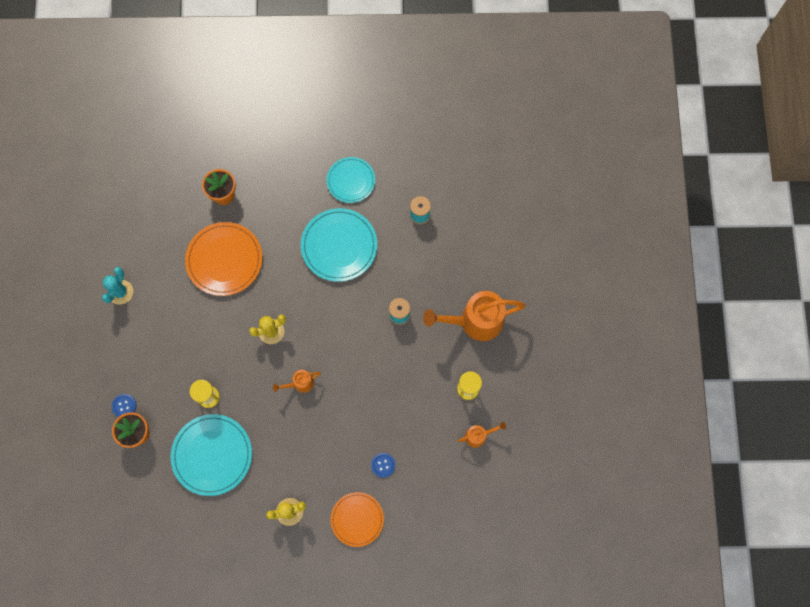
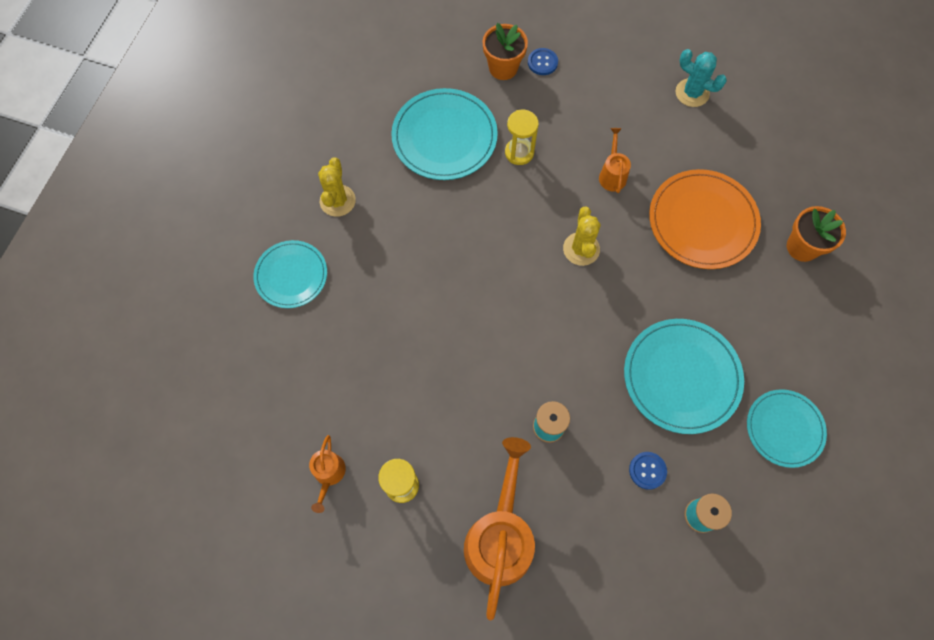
camera: 110 degrees right, 5 degrees down
orange watering can [273,370,321,393] -> orange watering can moved to [599,128,631,193]
orange plate [331,492,384,547] -> turquoise plate [253,240,327,308]
blue button [371,453,395,478] -> blue button moved to [629,452,667,490]

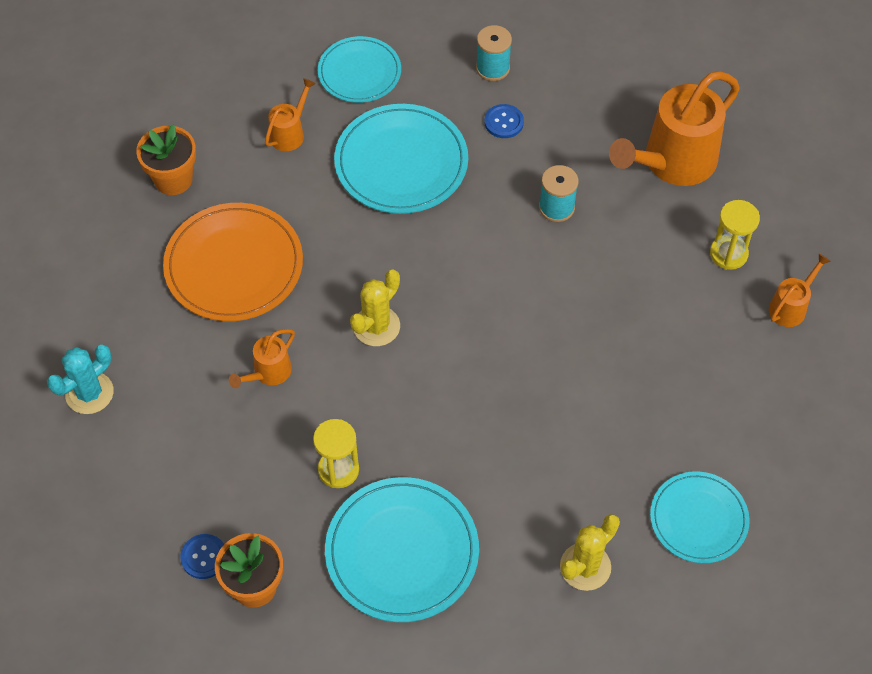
camera: 140 degrees left, 10 degrees down
turquoise cactus [676,49,727,107] -> turquoise cactus turned 60 degrees clockwise [47,344,114,414]
none -> orange watering can [265,78,316,151]

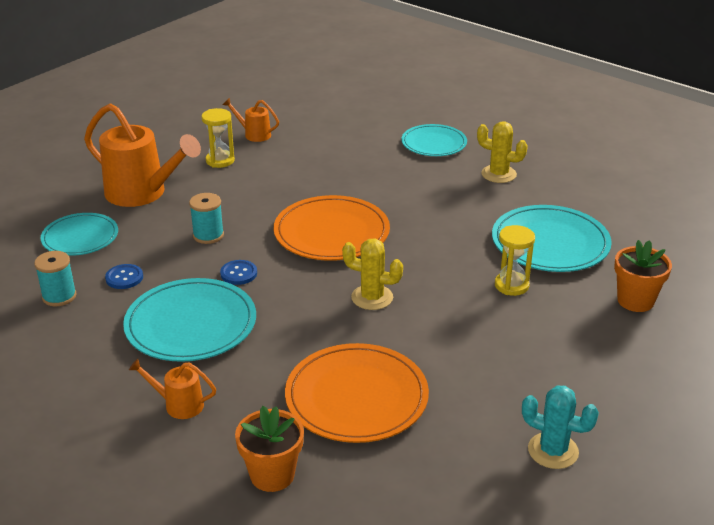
camera: 110 degrees left, 25 degrees down
blue button [180,534,224,579] -> blue button moved to [220,260,257,285]
orange watering can [229,329,295,388] -> none
turquoise plate [318,36,401,103] -> turquoise plate moved to [41,213,118,256]
none -> orange plate [274,195,390,261]

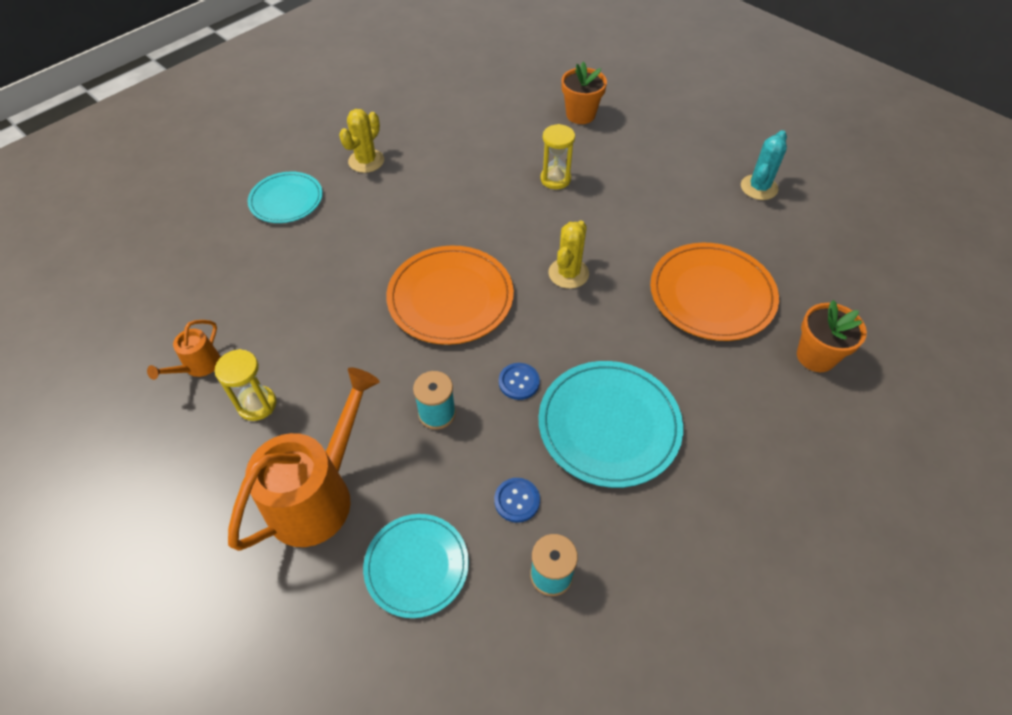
camera: 85 degrees left, 20 degrees up
orange watering can [129,359,216,419] -> none
turquoise plate [492,205,612,272] -> none

